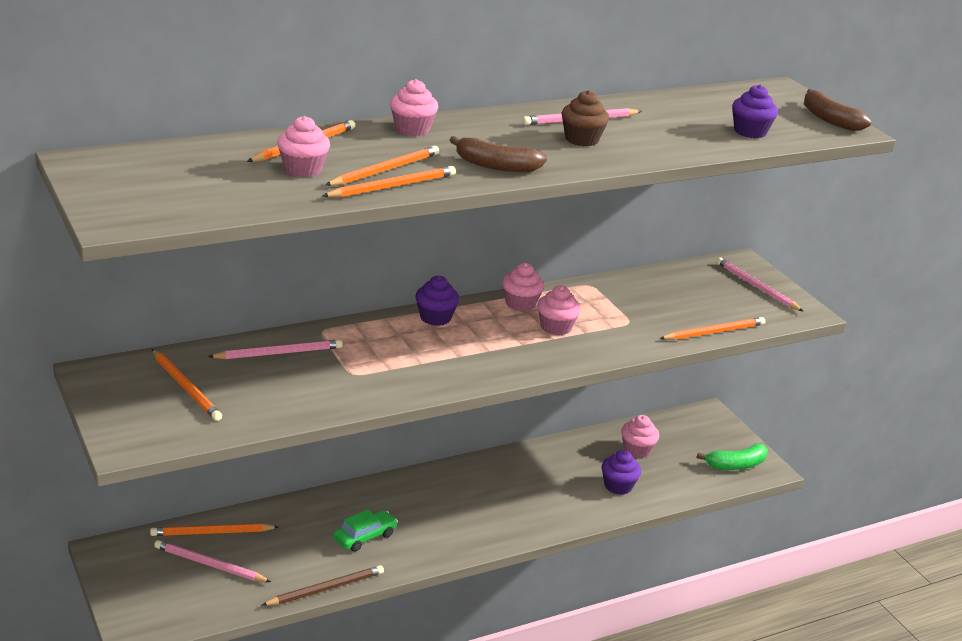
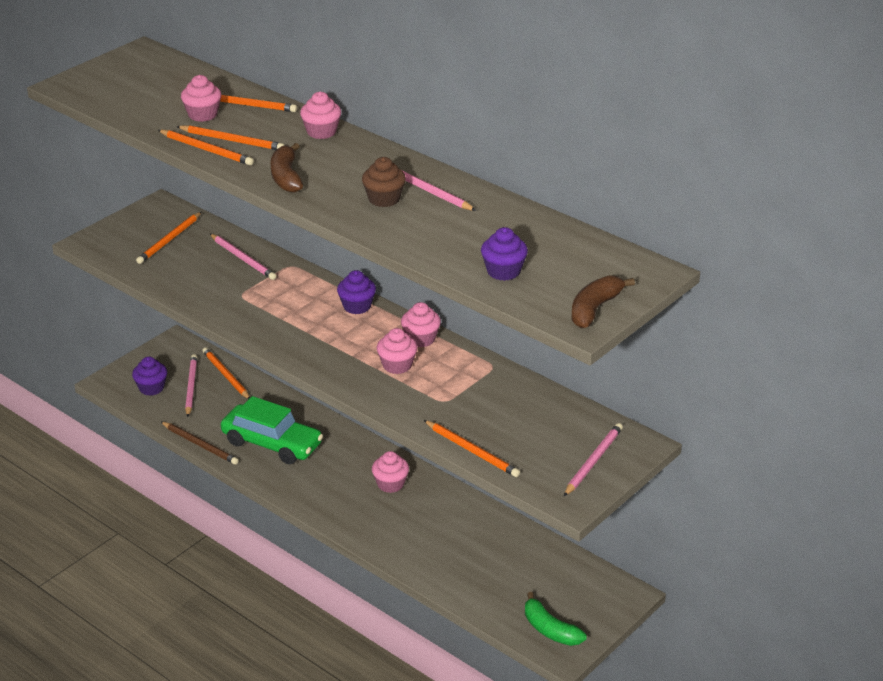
camera: 70 degrees right, 5 degrees up
green car [333,509,398,552] -> green car [221,396,323,464], size x1.85
purple cupcake [602,450,641,495] -> purple cupcake moved to [132,357,167,396]
pink cupcake [621,415,659,458] -> pink cupcake moved to [372,451,409,493]

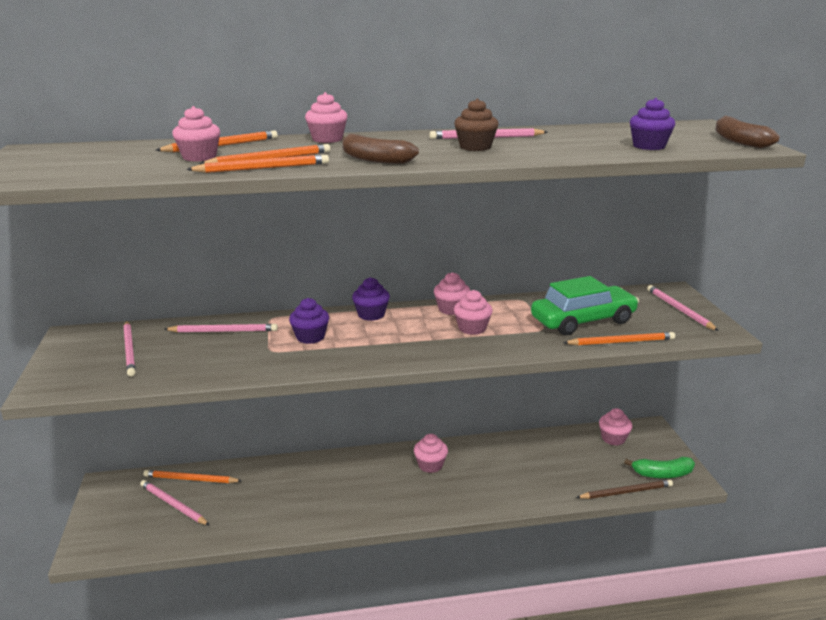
camera: 50 degrees left, 10 degrees down
purple cupcake [132,357,167,396] -> purple cupcake moved to [289,298,329,344]
orange pencil [136,212,202,264] -> pink pencil [123,321,136,376]
brown pencil [161,422,239,465] -> brown pencil moved to [576,480,673,499]
green car [221,396,323,464] -> green car moved to [531,276,639,335]
none -> pink cupcake [599,408,632,446]

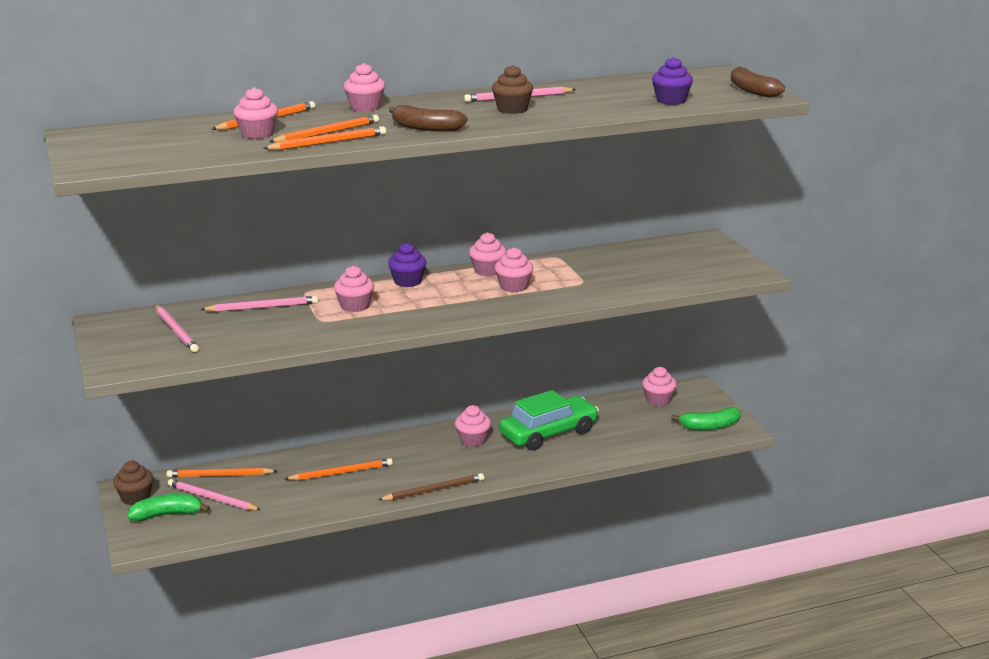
camera: 10 degrees left, 0 degrees up
purple cupcake [289,298,329,344] -> pink cupcake [334,266,374,312]
green car [531,276,639,335] -> green car moved to [499,390,599,451]
orange pencil [563,332,675,346] -> orange pencil moved to [285,458,393,480]
brown pencil [576,480,673,499] -> brown pencil moved to [378,473,484,501]
pink pencil [647,285,719,331] -> none
none -> brown cupcake [113,461,153,505]
none -> green banana [127,494,210,521]

